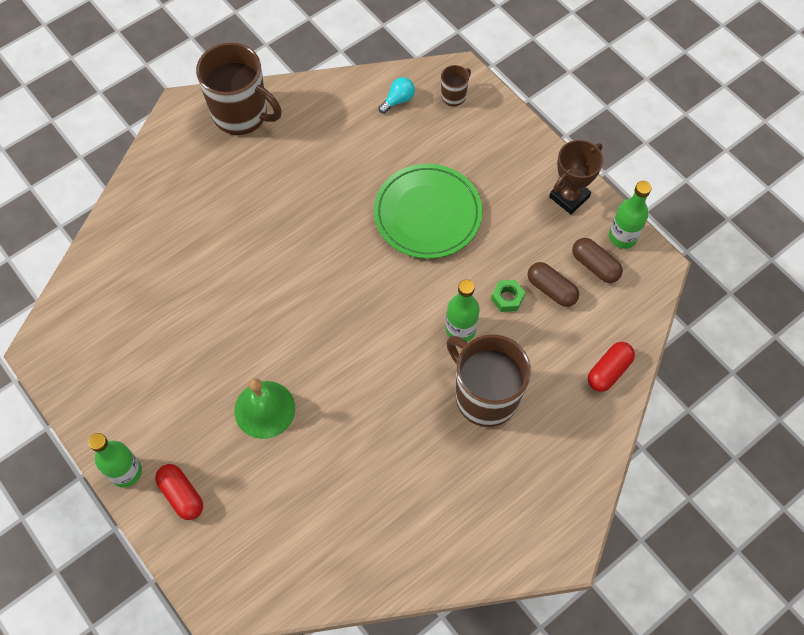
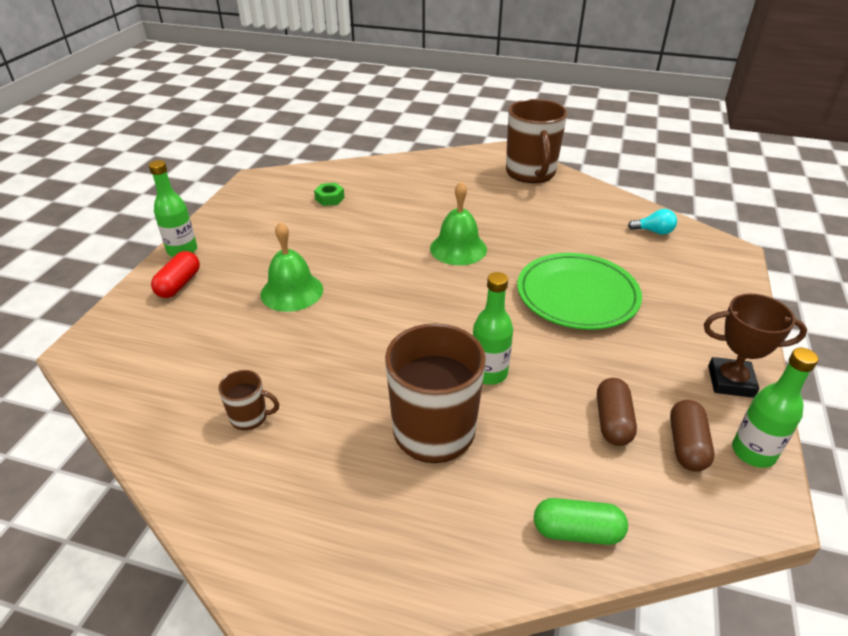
camera: 55 degrees right, 25 degrees down
brown mug [441,65,471,106] -> brown mug moved to [218,370,279,430]
green nut [491,280,525,312] -> green nut moved to [314,183,345,206]
red capsule [588,342,635,392] -> green capsule [534,498,628,545]
none -> green bell [430,181,487,265]

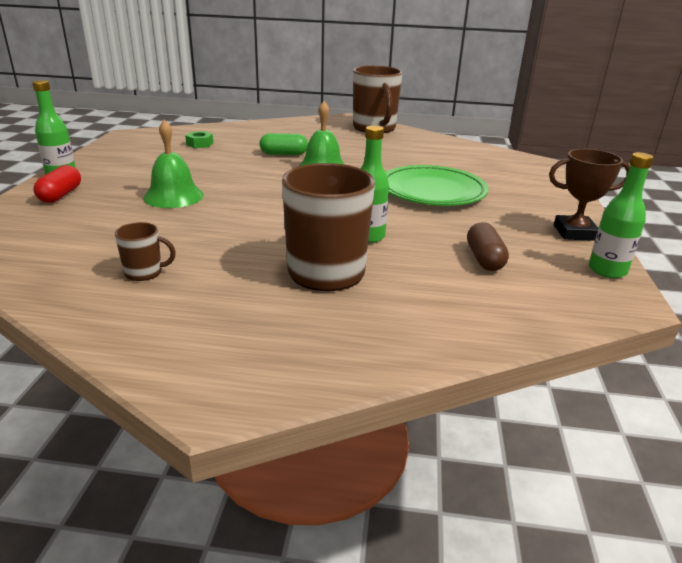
camera: 10 degrees left, 10 degrees down
green capsule [534,498,628,545] -> green capsule moved to [259,133,308,155]
turquoise light bulb [628,209,677,235] -> none
brown capsule [670,400,714,472] -> none

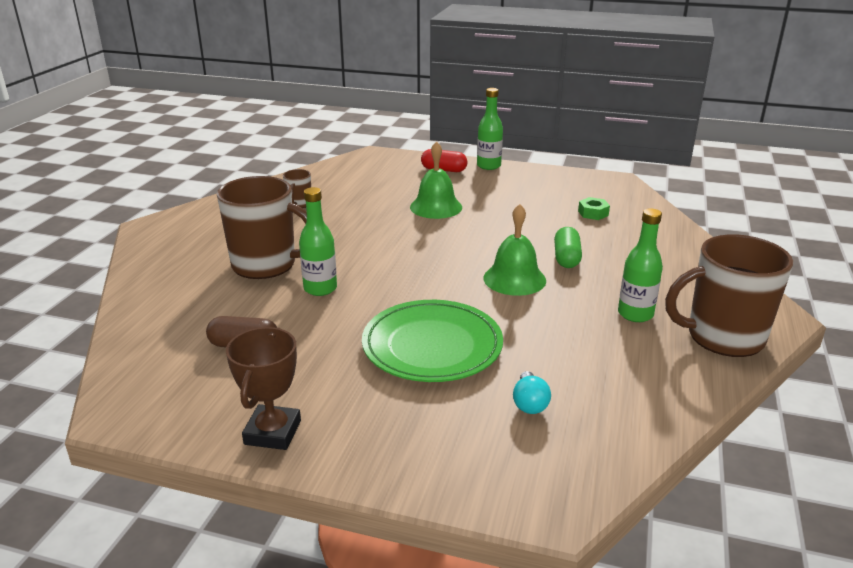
camera: 100 degrees right, 0 degrees up
green bottle [589,152,654,278] -> green bottle moved to [618,208,663,322]
none -> turquoise light bulb [513,371,551,414]

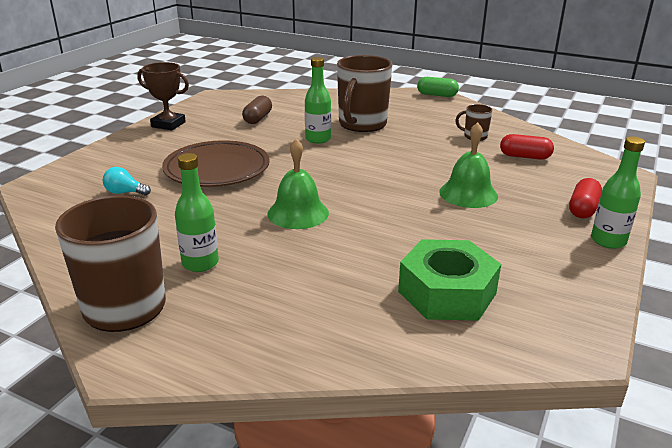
camera: 100 degrees right, 0 degrees up
green plate [362,300,503,382] -> brown plate [162,140,270,187]
green capsule [554,227,582,268] -> green capsule moved to [417,77,459,97]
green nut [578,197,610,220] -> green nut [398,239,501,321], size x2.29
none -> red capsule [500,134,554,160]

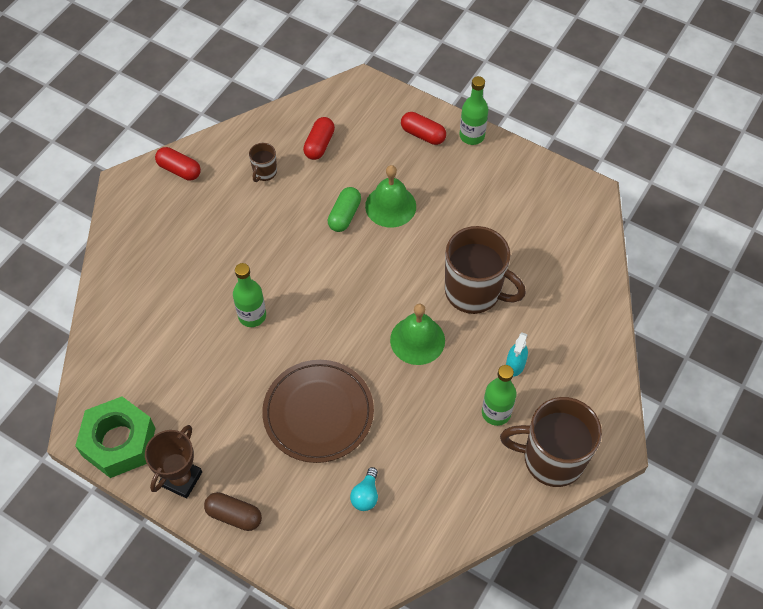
camera: 85 degrees left, 30 degrees up
brown capsule [242,96,272,124] -> brown capsule moved to [204,492,262,531]
brown mug [337,55,392,132] -> brown mug moved to [445,226,526,314]
green nut [398,239,501,321] -> green nut moved to [75,396,156,478]
green capsule [417,77,459,97] -> green capsule moved to [328,187,361,232]
none -> red capsule [155,147,201,181]
none -> turquoise spray bottle [506,333,528,377]

